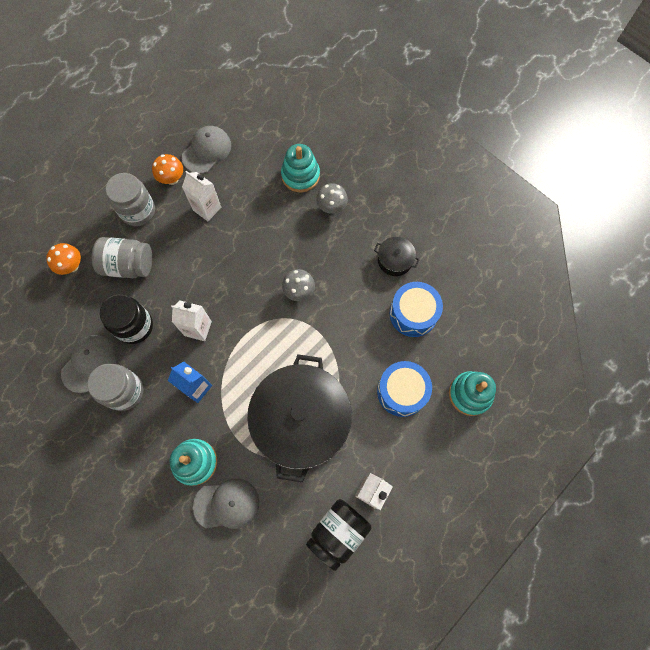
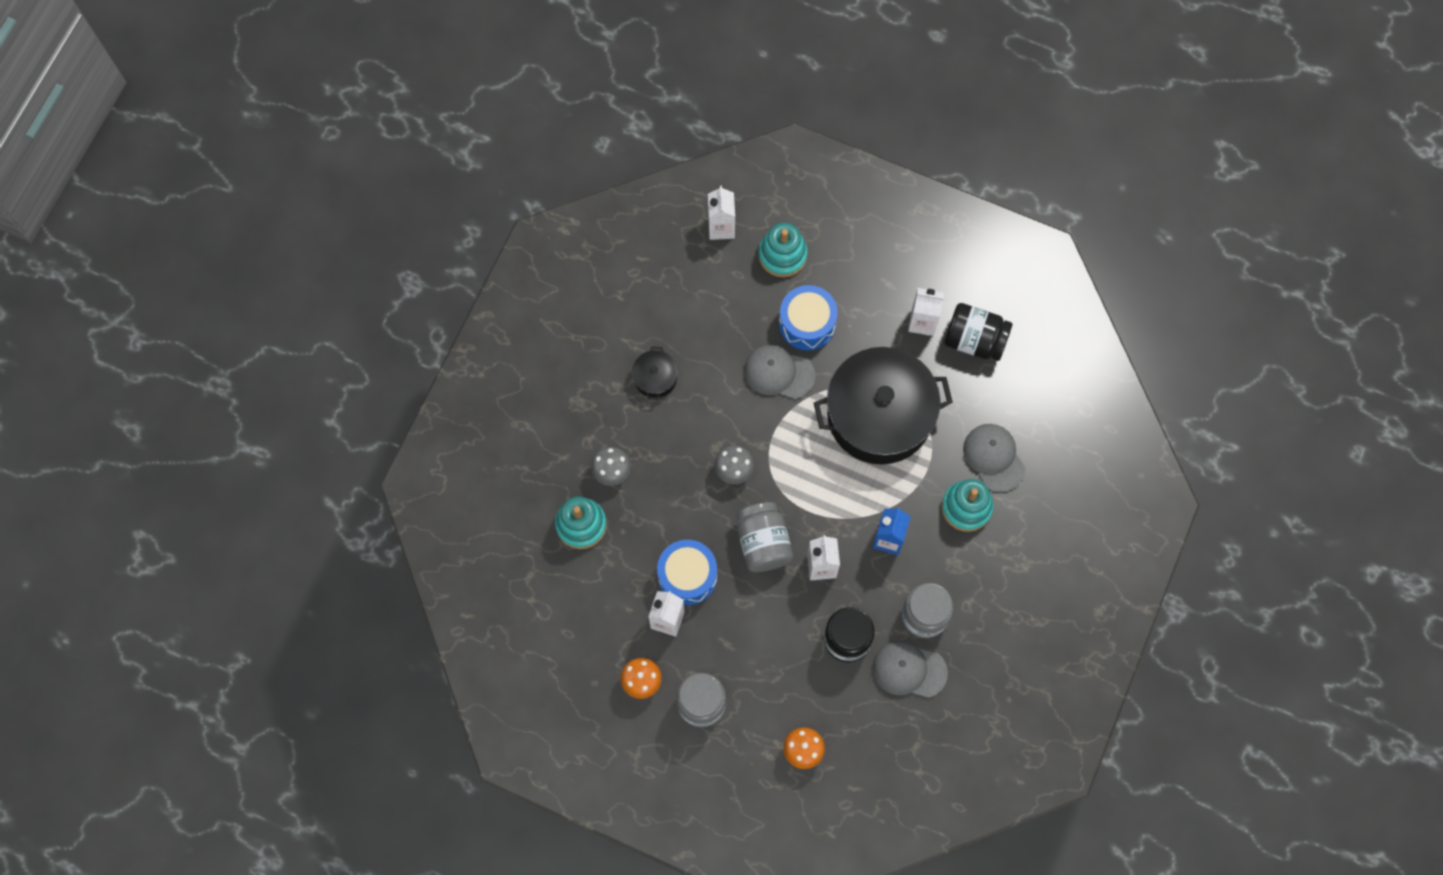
camera: 110 degrees left, 0 degrees up
grey jar [92,237,152,278] -> grey jar moved to [737,502,793,572]
grey cap [182,126,231,174] -> grey cap moved to [744,345,815,399]
blue drum [389,282,443,337] -> blue drum moved to [657,540,717,605]
none -> white carton [708,186,735,240]

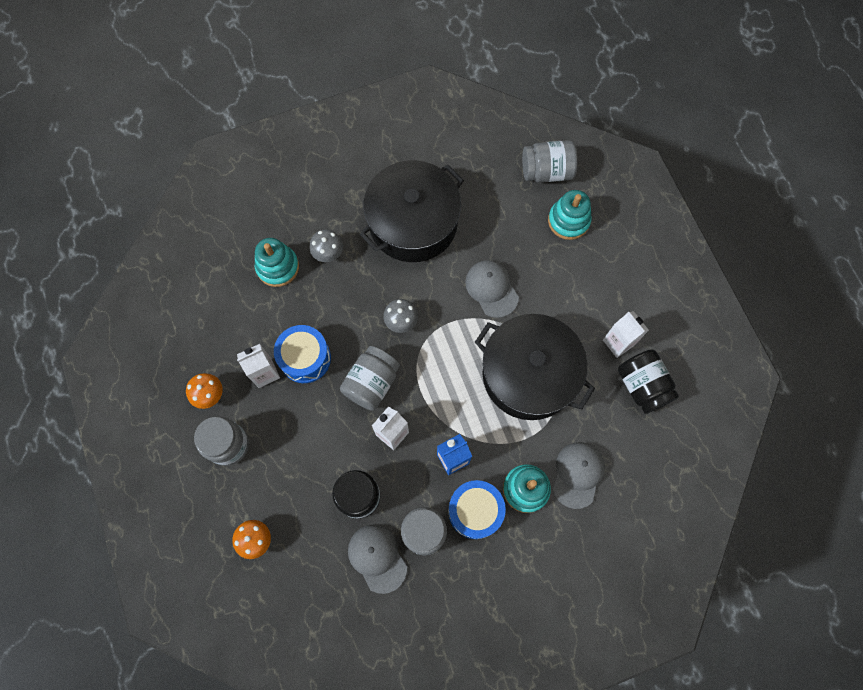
camera: 45 degrees right, 0 degrees up
black pot [632,346,678,399] -> black pot [360,160,464,262], size x2.43
white carton [708,186,735,240] -> grey jar [522,140,578,183]
blue drum [779,285,838,351] -> blue drum moved to [448,480,506,539]

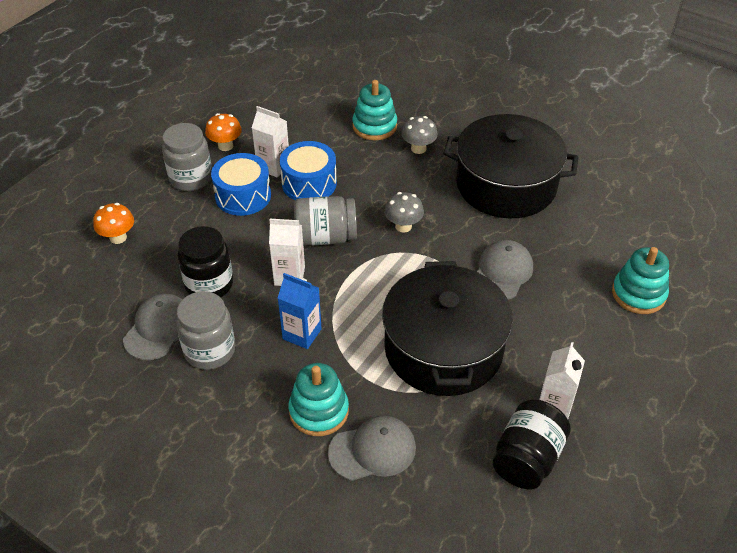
camera: 55 degrees right, 25 degrees down
blue drum [448,480,506,539] -> blue drum moved to [211,153,271,216]
grey jar [522,140,578,183] -> none

